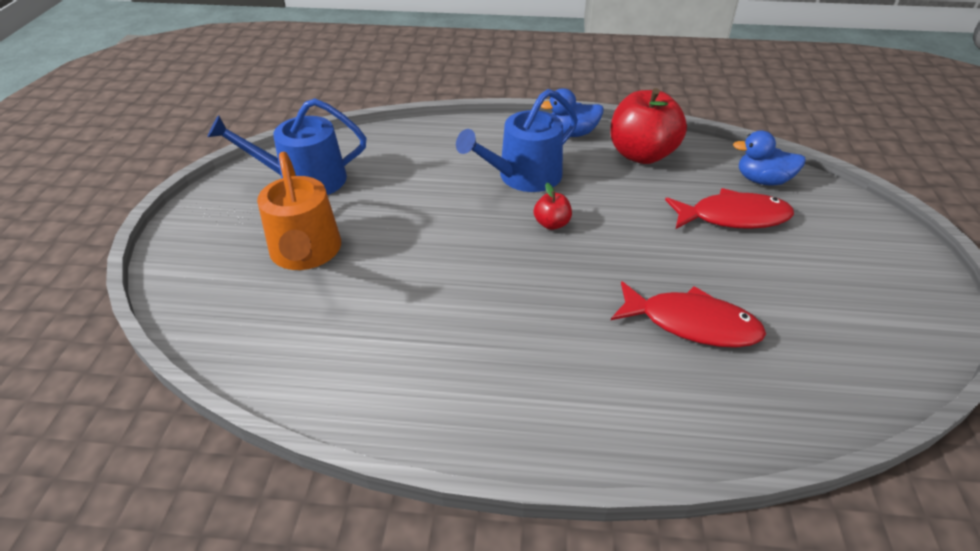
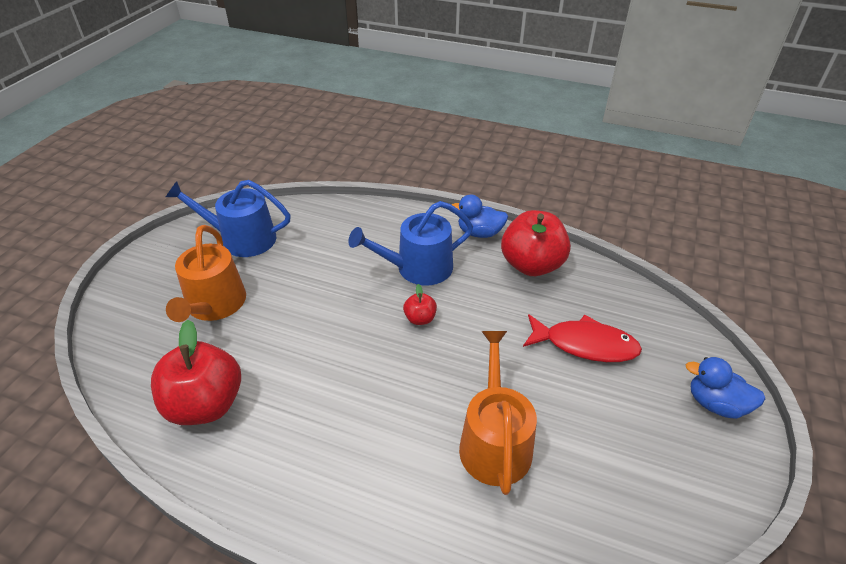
camera: 15 degrees right, 0 degrees up
red fish [611,281,766,348] -> orange watering can [459,331,537,495]
blue duck [733,130,806,186] -> blue duck moved to [686,357,765,419]
none -> red apple [151,320,241,425]

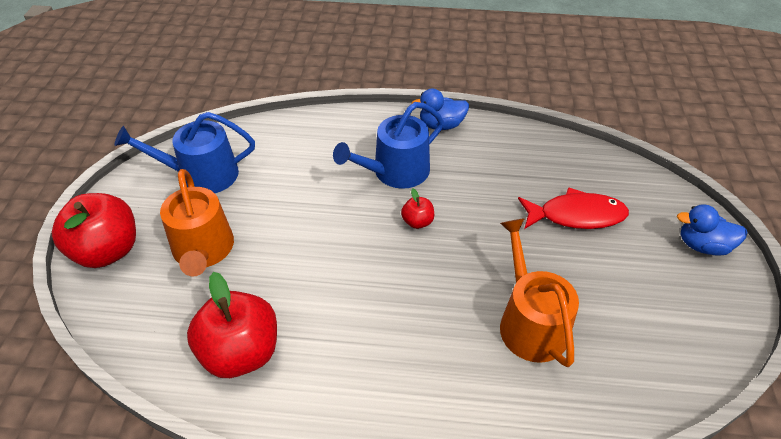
camera: 15 degrees left, 5 degrees up
red apple [501,210,571,276] -> red apple moved to [52,193,136,268]

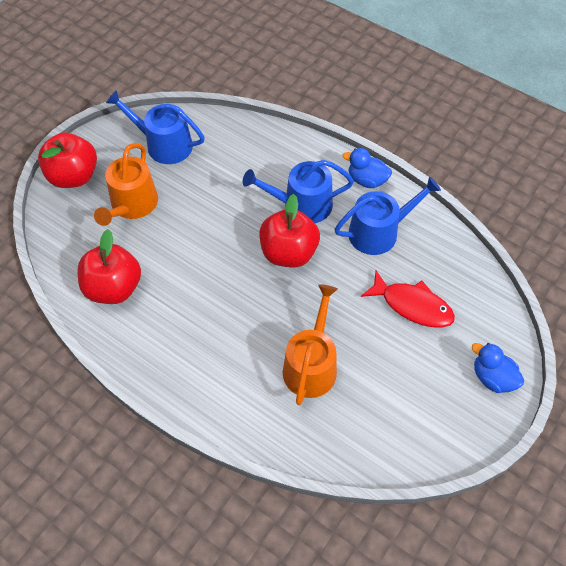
camera: 30 degrees right, 10 degrees up
red apple [401,189,434,229] -> red apple [259,194,320,267], size x2.18
none -> blue watering can [335,176,441,255]

